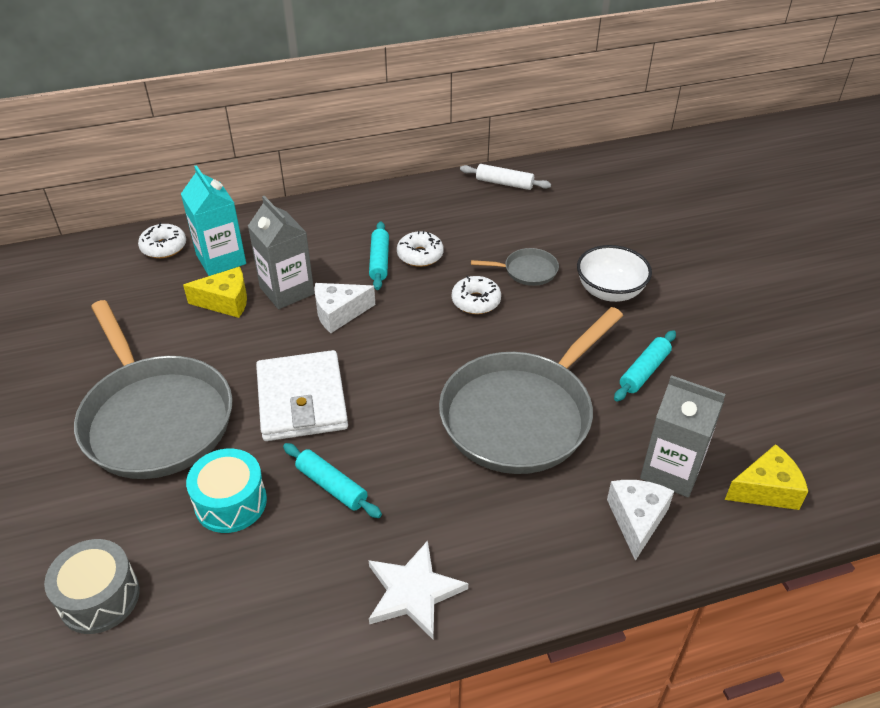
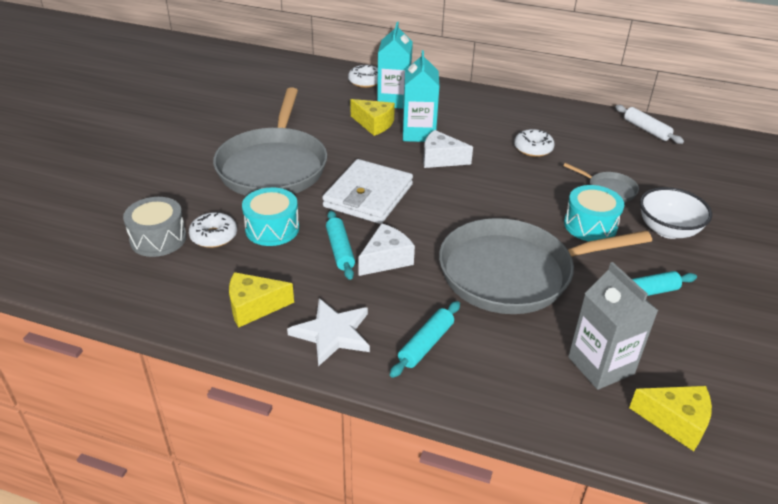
camera: 35 degrees right, 5 degrees down
grey carton [248,196,314,309] -> turquoise carton [403,50,440,142]
turquoise rolling pin [369,221,389,290] -> turquoise rolling pin moved to [390,301,460,378]
white donut [452,276,501,314] -> white donut moved to [189,211,237,248]
white cheese [607,480,674,561] -> white cheese moved to [358,223,415,276]
none -> yellow cheese [229,272,294,327]
none -> turquoise drum [564,185,624,241]

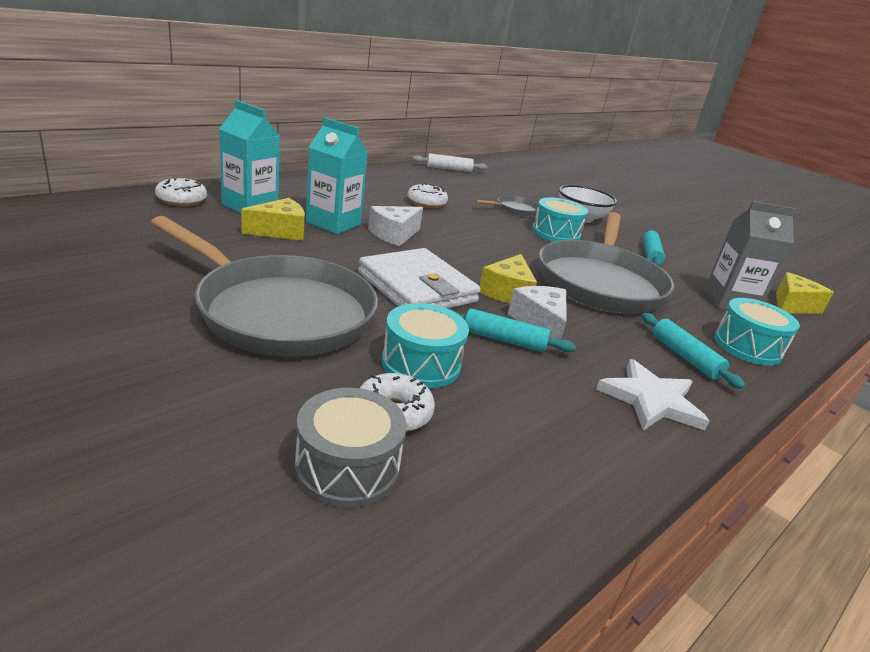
camera: 65 degrees left, 10 degrees down
yellow cheese [229,272,294,327] -> yellow cheese moved to [479,254,537,304]
none -> turquoise drum [714,298,800,366]

